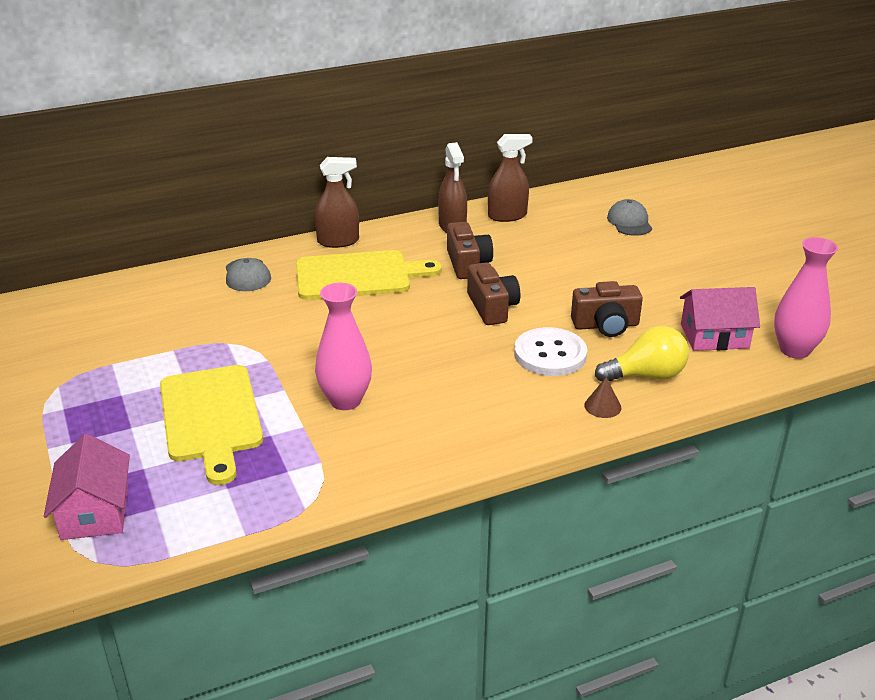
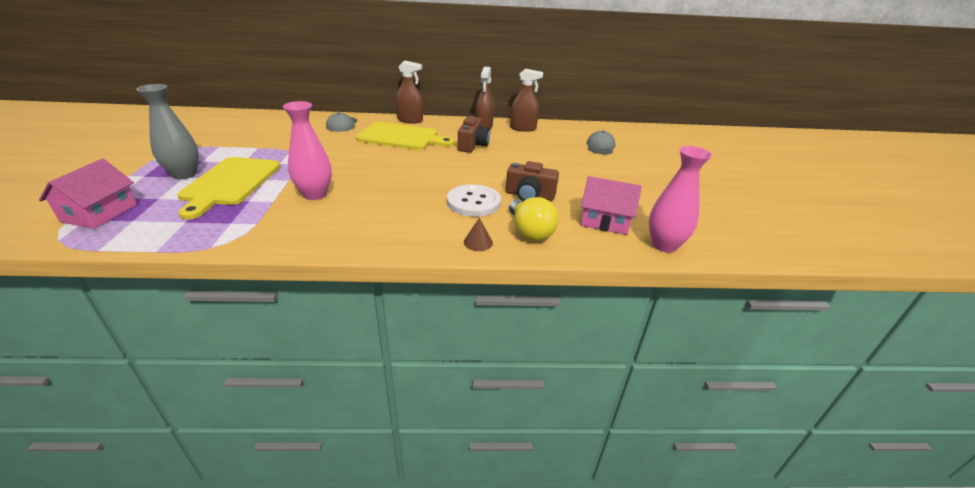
camera: 20 degrees right, 0 degrees up
brown camera [467,262,520,325] -> none
yellow light bulb [595,326,689,382] -> yellow light bulb turned 60 degrees clockwise [509,197,559,241]
none -> grey vase [136,84,199,179]

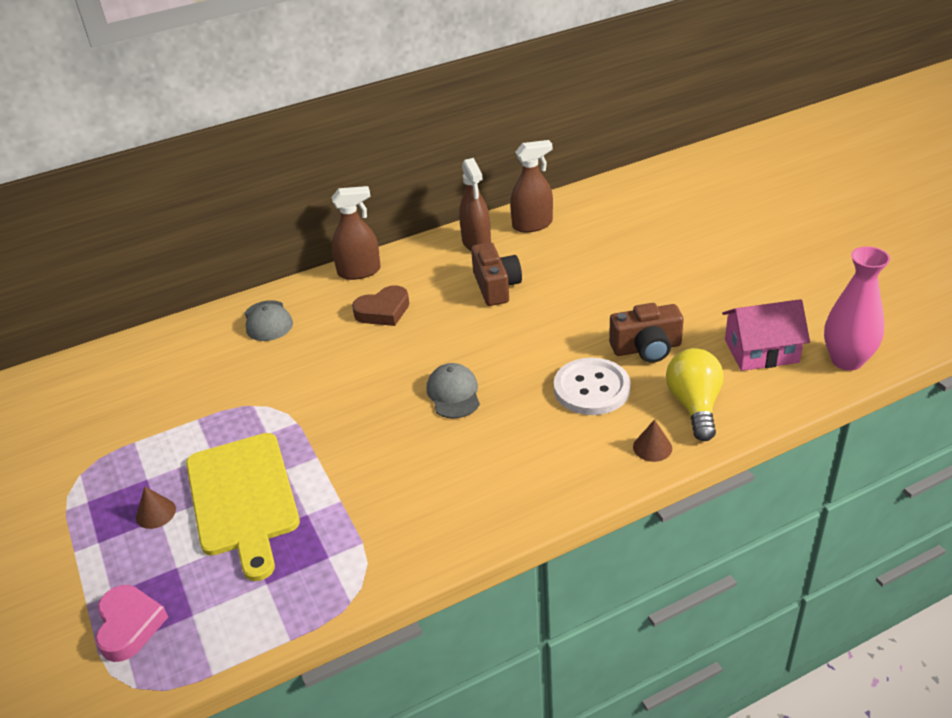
camera: 20 degrees left, 5 degrees up
pink house [39,159,137,229] -> pink heart [95,585,168,662]
grey vase [136,84,199,179] -> brown cone [136,486,176,529]
pink vase [283,101,332,200] -> none
yellow cutting board [356,122,455,150] -> brown heart [352,285,409,326]
yellow light bulb [509,197,559,241] -> yellow light bulb turned 135 degrees counterclockwise [666,348,724,441]
grey cap [587,131,616,154] -> grey cap moved to [427,363,480,419]

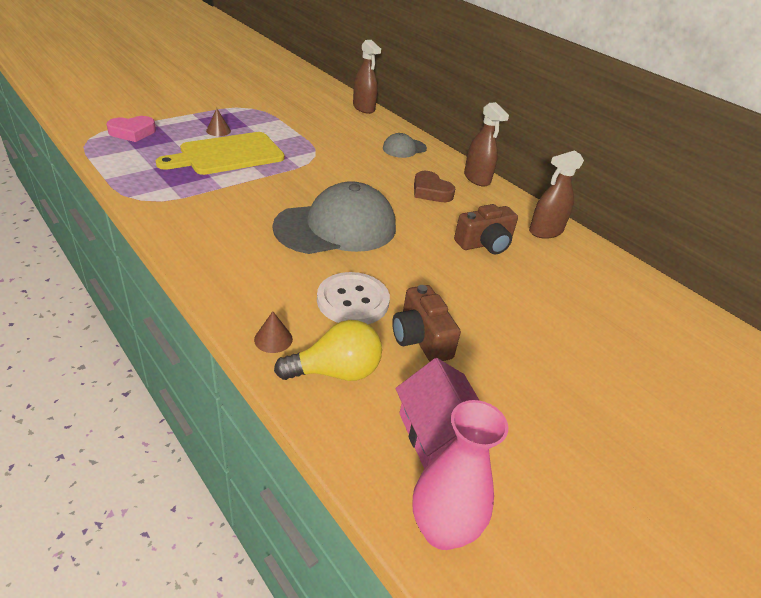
camera: 70 degrees right, 0 degrees up
grey cap [427,363,480,419] -> grey cap [272,181,396,254], size x2.11
brown spray bottle [510,140,553,233] -> brown spray bottle moved to [353,40,381,114]

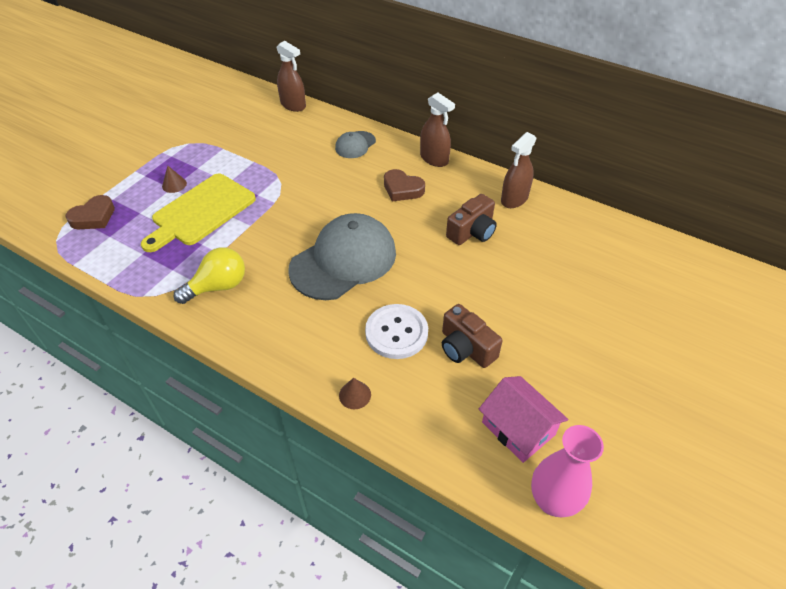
camera: 15 degrees left, 10 degrees up
pink heart [107,116,156,142] -> brown heart [65,195,115,229]
yellow light bulb [274,320,382,381] -> yellow light bulb moved to [174,247,245,304]

